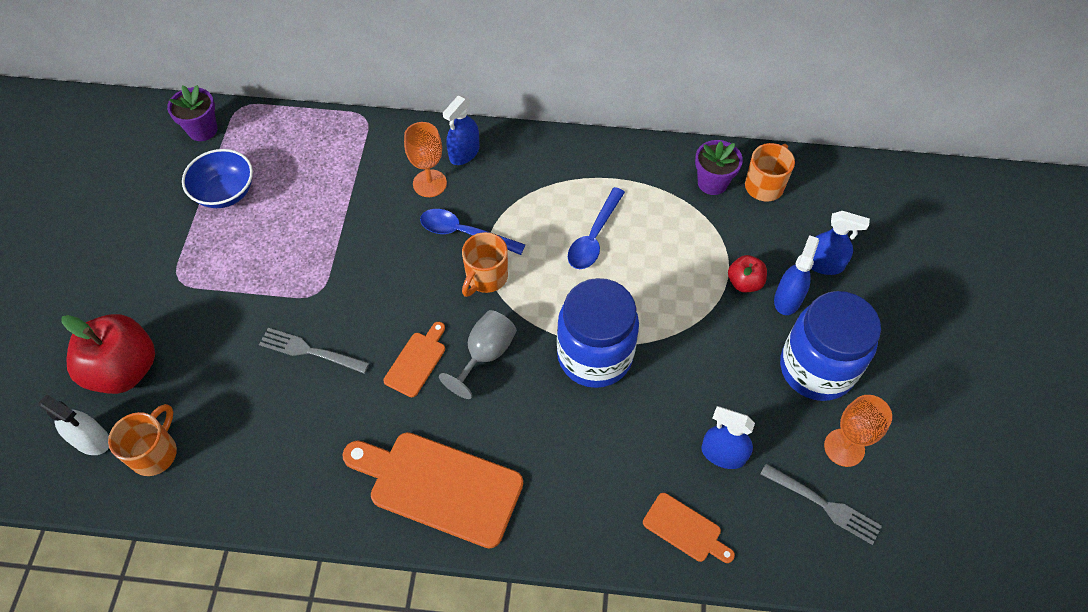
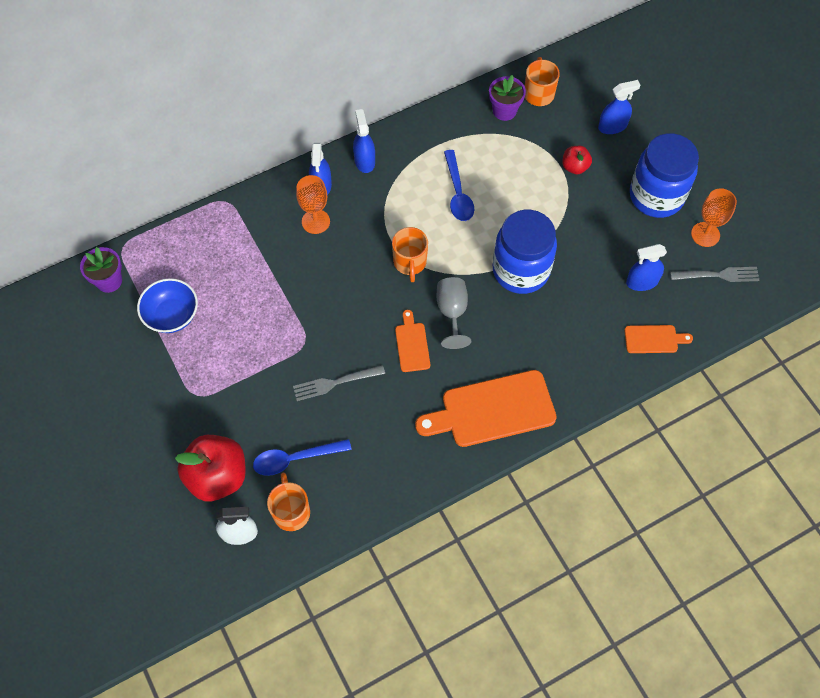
camera: 35 degrees left, 5 degrees up
blue spoon [420,209,525,255] -> blue spoon moved to [253,439,352,476]
blue spray bottle [774,235,819,315] -> blue spray bottle moved to [353,109,375,173]

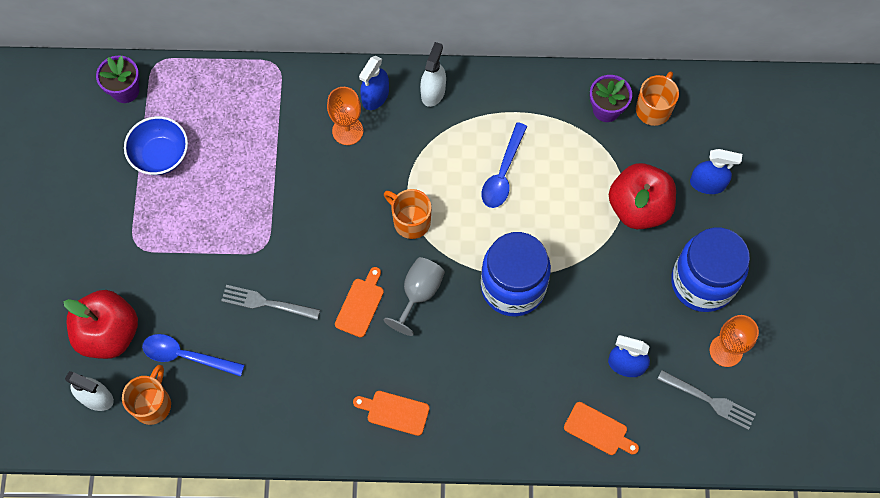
camera: 30 degrees right, 5 degrees up
blue spray bottle [353,109,375,173] -> white spray bottle [420,42,446,107]
orange mug [392,227,428,282] -> orange mug turned 105 degrees clockwise [384,189,432,239]
orange cutting board [415,370,557,447] -> orange cutting board [353,391,429,436], size x0.50
red apple [562,146,592,174] -> red apple [609,163,676,229], size x1.96

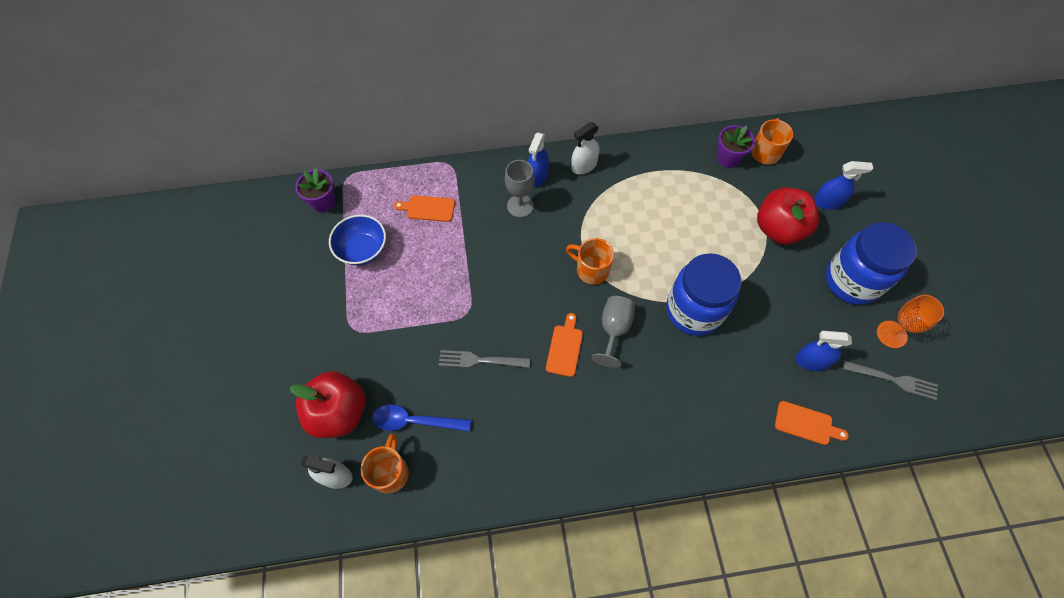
camera: 10 degrees left, 5 degrees down
orange goblet [327,87,363,145] -> grey goblet [505,160,534,218]
orange cutting board [353,391,429,436] -> orange cutting board moved to [394,195,455,222]
white spray bottle [420,42,446,107] -> white spray bottle turned 135 degrees counterclockwise [571,122,600,174]
blue spoon [481,122,527,208] -> none

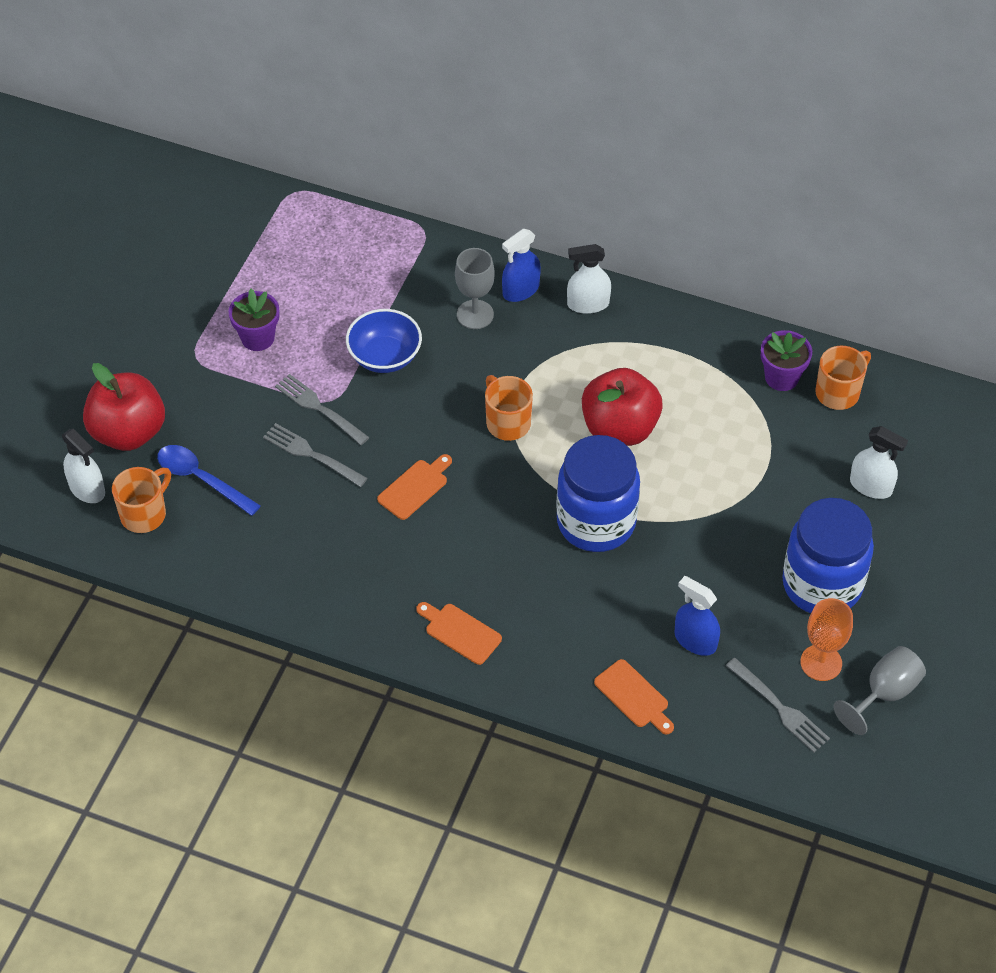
camera: 30 degrees right, 10 degrees down
purple flower pot [295,168,336,213] -> purple flower pot moved to [228,289,280,351]
blue bowl [329,215,386,265] -> blue bowl moved to [346,309,422,373]
orange cutting board [394,195,455,222] -> orange cutting board moved to [416,602,502,665]
grey goblet [591,296,635,368] -> grey goblet moved to [833,646,926,735]
red apple [757,187,819,245] -> red apple moved to [582,368,663,446]
blue spray bottle [814,161,873,210] -> white spray bottle [850,426,908,499]
none -> grey fork [275,374,369,445]

